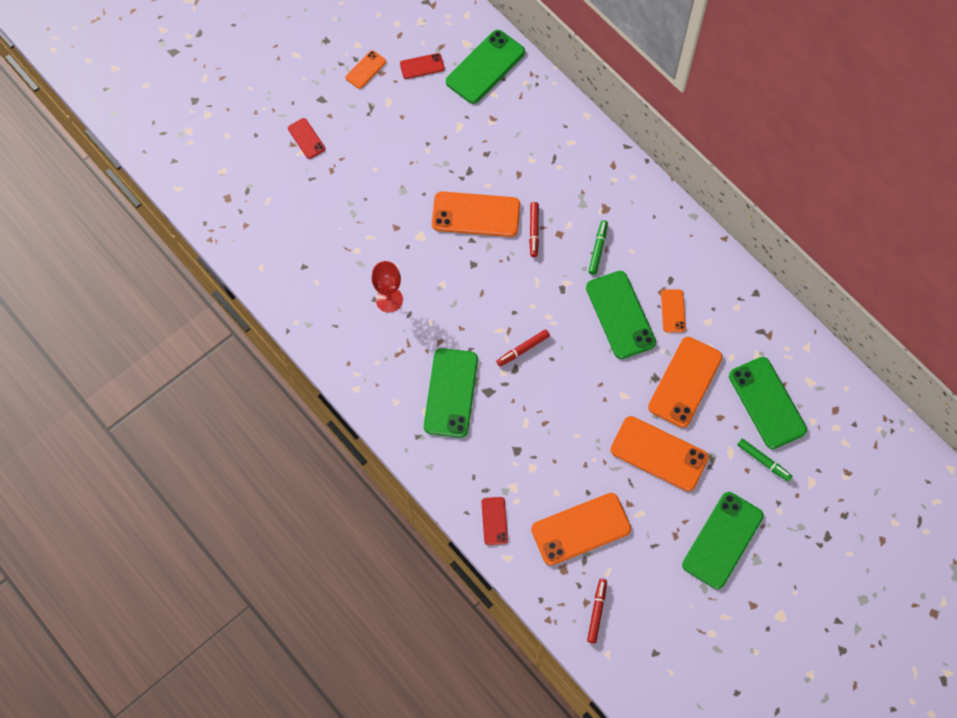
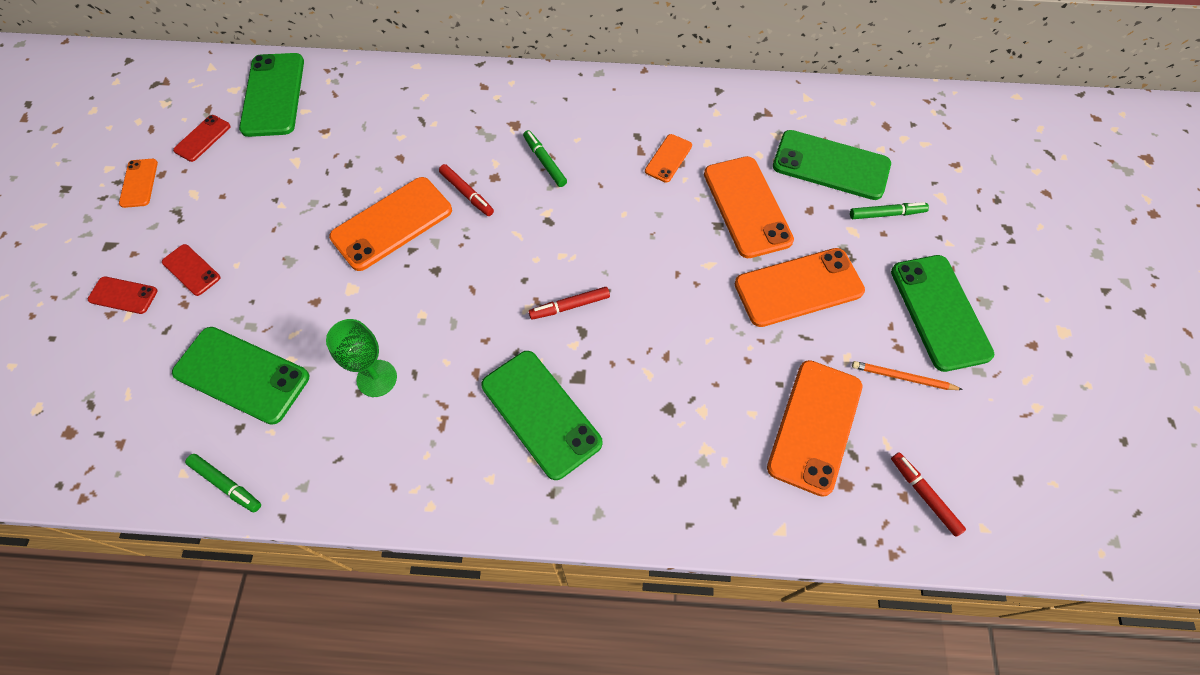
camera: 45 degrees left, 5 degrees down
red goblet [372,261,403,313] -> green goblet [326,319,397,397]
red phone [481,497,508,545] -> red phone moved to [162,244,220,296]
red marker [496,329,550,367] -> red marker turned 60 degrees clockwise [529,287,610,320]
green phone [586,271,656,359] -> green phone moved to [172,327,309,425]
orange phone [661,290,686,332] -> orange phone turned 75 degrees clockwise [645,134,692,183]
none -> green marker [185,454,261,512]
none -> orange pencil [852,361,963,390]

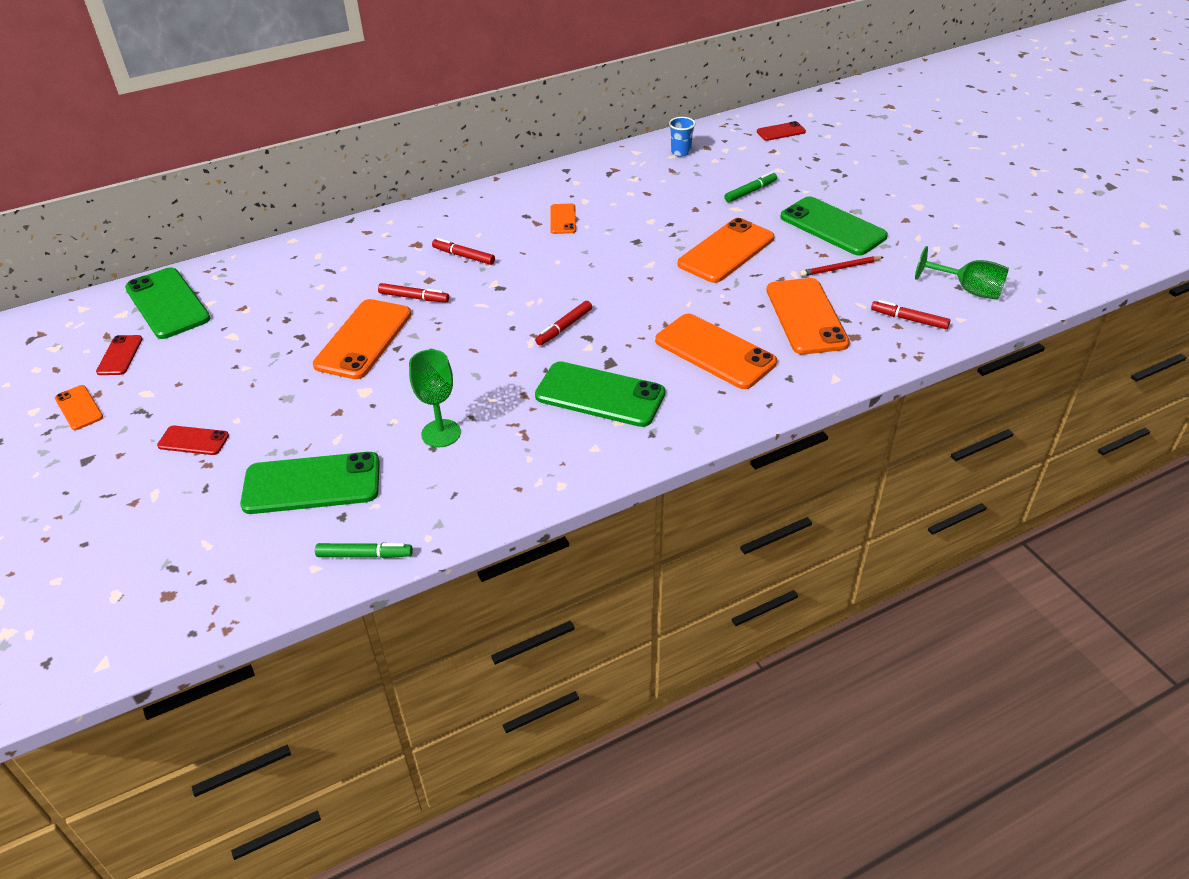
camera: 30 degrees left, 20 degrees down
red phone [88,276,157,314] -> red phone moved to [757,121,806,141]
green marker [523,130,567,187] -> red marker [432,238,495,265]
orange phone [704,156,794,258] -> orange phone moved to [655,314,777,389]
green phone [773,130,891,200] -> none
orange pencil [852,361,963,390] -> red pencil [800,256,883,277]
none -> blue cup [669,117,695,157]
none -> green goblet [915,246,1009,300]

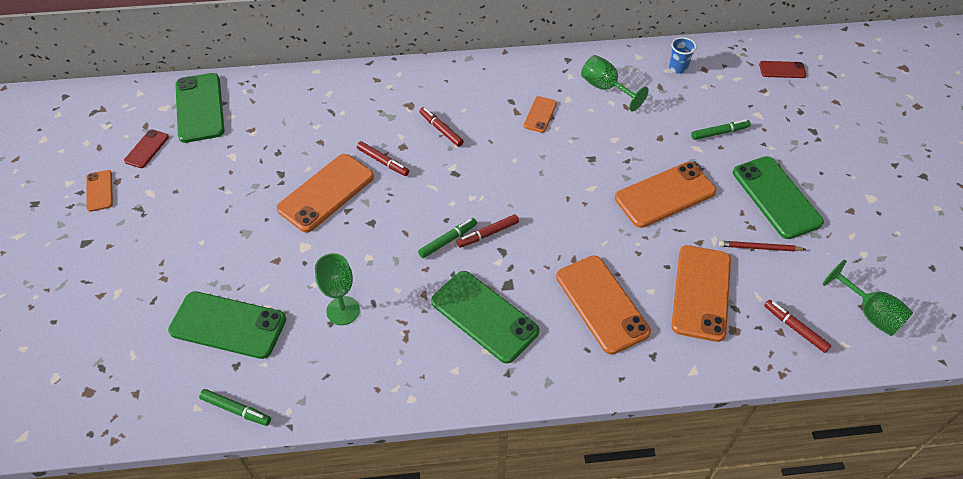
camera: 20 degrees right, 10 degrees up
red phone [157,426,229,455] -> none
none -> green marker [418,218,477,258]
none -> green goblet [581,55,649,111]

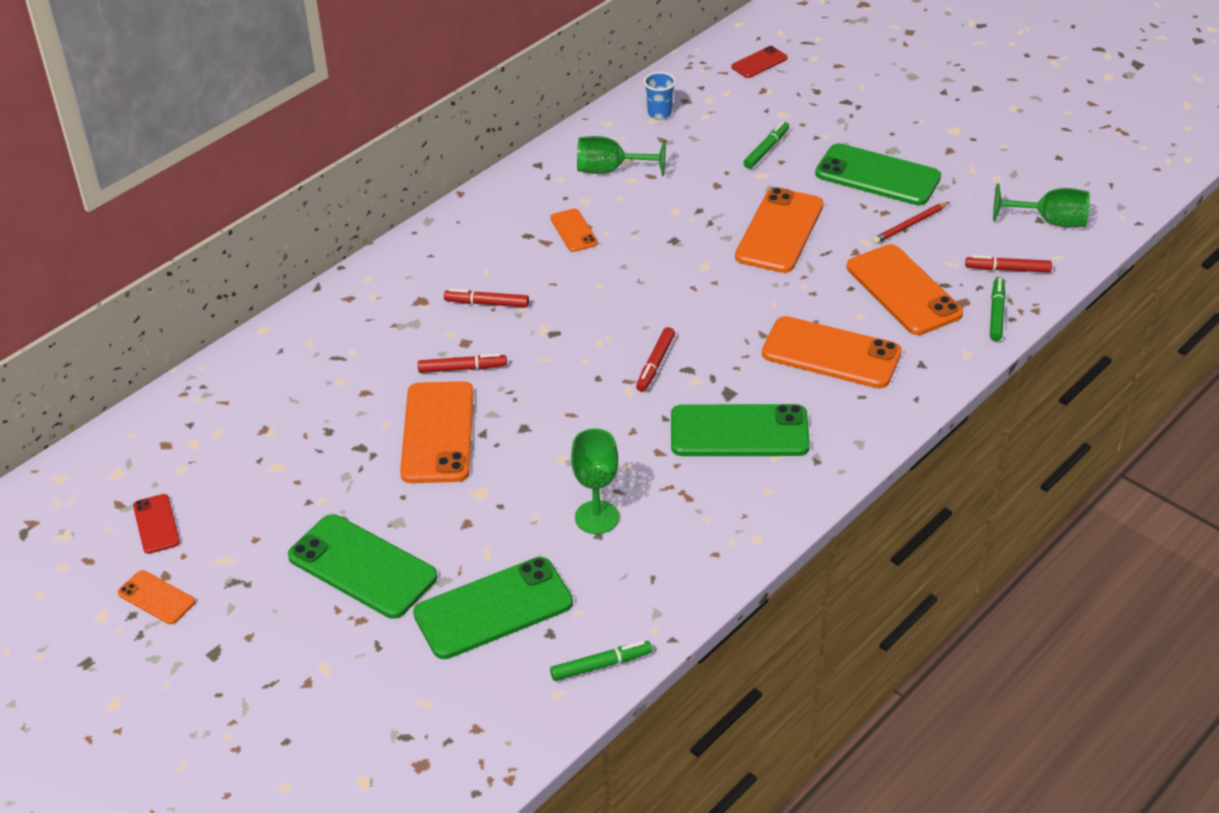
camera: 40 degrees left, 10 degrees down
green phone [175,73,225,143] -> green phone moved to [288,514,438,619]
green marker [418,218,477,258] -> green marker moved to [990,278,1005,341]

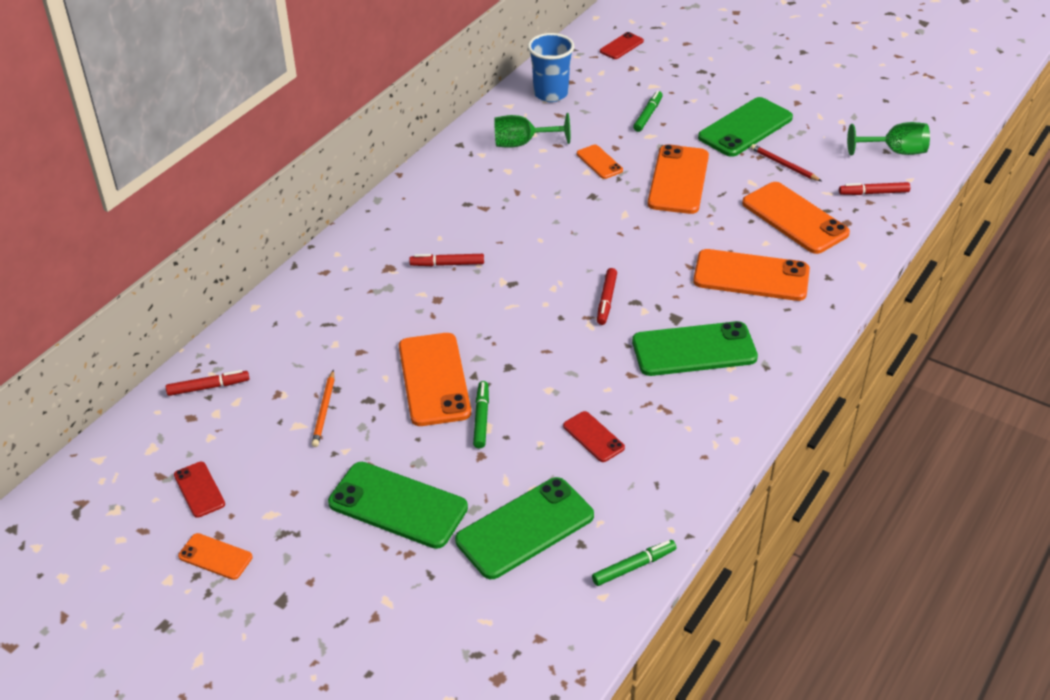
camera: 10 degrees left, 0 degrees up
red marker [418,353,507,373] -> red marker moved to [166,370,250,396]
orange phone [550,208,598,252] -> orange phone moved to [577,145,623,179]
green goblet [571,428,619,534] -> red phone [563,411,625,462]
blue cup [644,72,676,120] -> blue cup [528,33,575,102], size x1.69
green phone [815,143,941,205] -> green phone turned 60 degrees counterclockwise [698,97,793,157]
red pencil [873,202,949,244] -> red pencil turned 90 degrees clockwise [750,144,821,181]
green marker [990,278,1005,341] -> green marker moved to [473,381,489,449]
none -> orange pencil [312,370,335,447]

